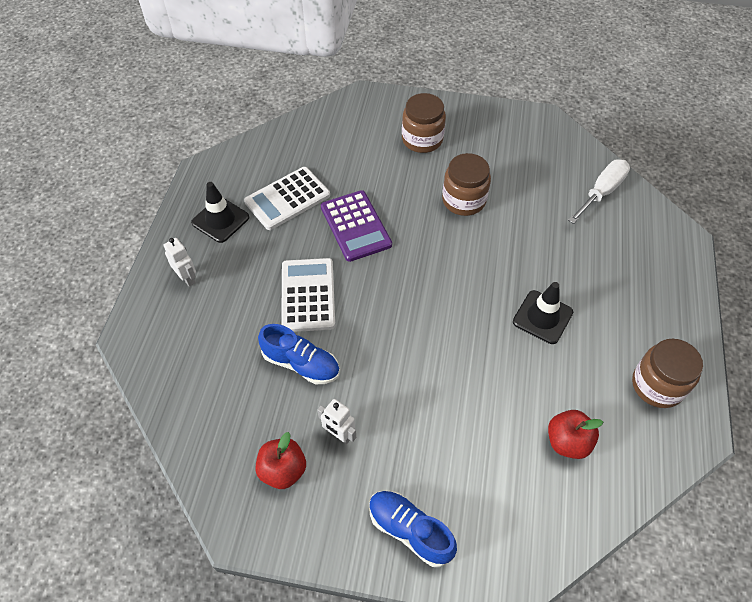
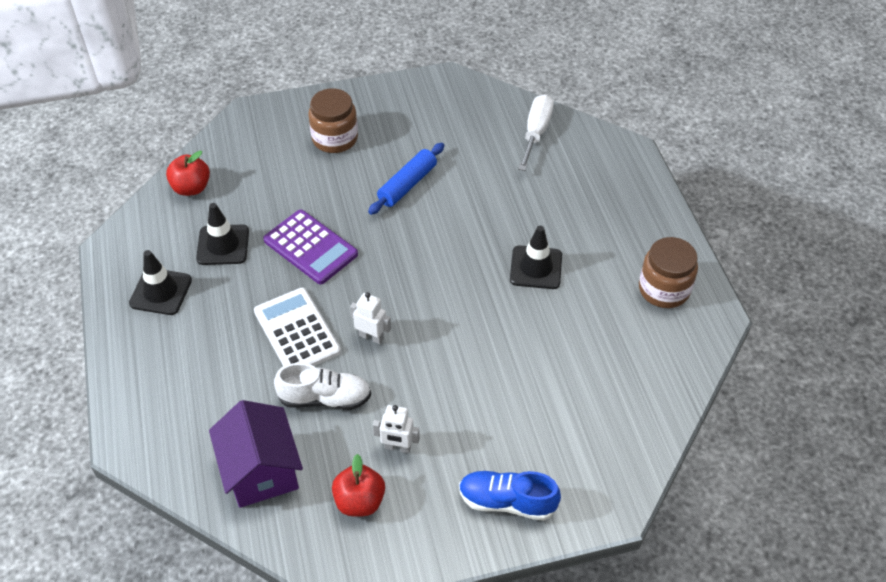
camera: 25 degrees left, 5 degrees down
white robot [164,238,196,287] -> white robot moved to [350,292,391,344]
white calculator [244,167,330,230] -> black traffic cone [196,203,249,265]
blue shoe [258,324,340,384] -> white shoe [274,363,371,410]
brown jar [442,153,491,216] -> blue rolling pin [368,143,444,215]
red apple [548,410,603,459] -> red apple moved to [166,151,210,196]
none -> purple house [209,400,303,508]

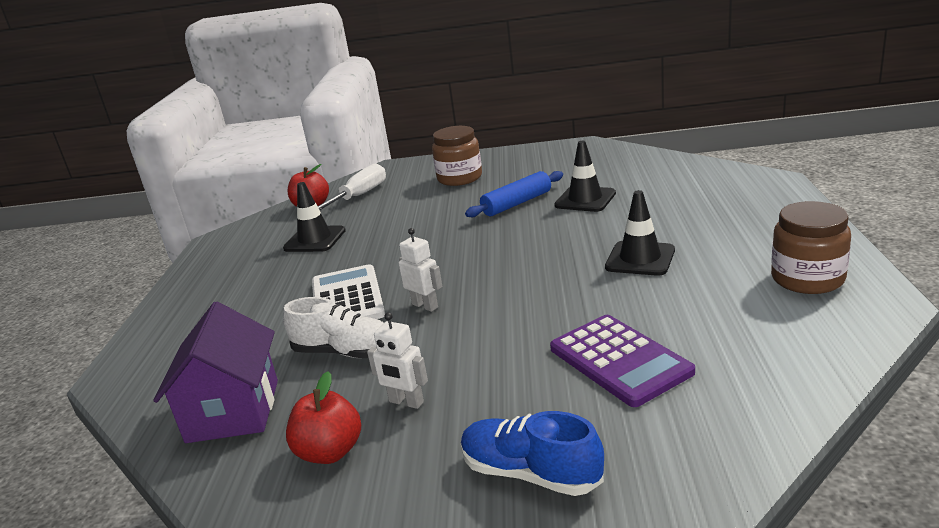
camera: 20 degrees right, 25 degrees down
black traffic cone [129,250,192,315] -> black traffic cone moved to [554,141,616,212]
purple calculator [263,210,358,284] -> purple calculator moved to [550,315,695,407]
white screwdriver [518,94,554,171] -> white screwdriver moved to [318,163,386,210]

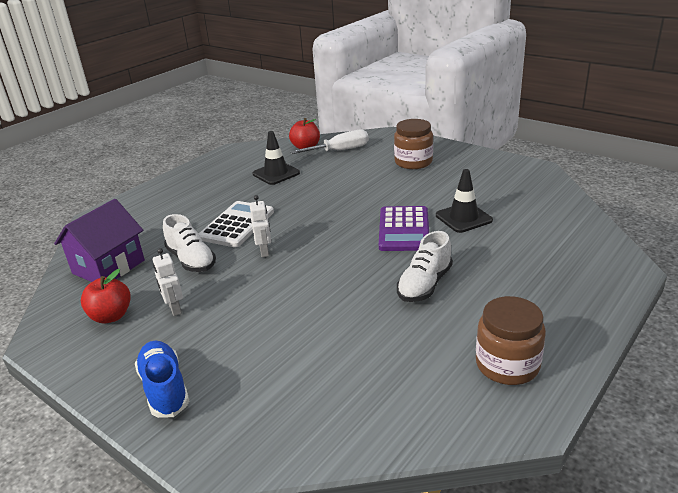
camera: 35 degrees right, 5 degrees up
blue rolling pin [465,171,563,217] -> none
purple calculator [550,315,695,407] -> purple calculator moved to [379,206,429,251]
black traffic cone [605,190,675,276] -> white shoe [397,231,453,302]

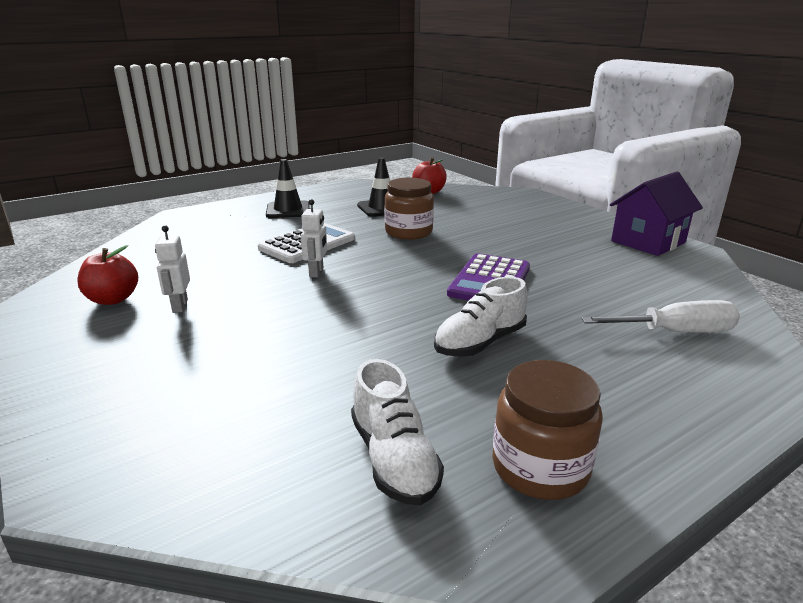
camera: 15 degrees right, 5 degrees down
purple house [54,199,145,282] -> purple house moved to [610,171,703,256]
blue shoe [135,341,189,418] -> none
white shoe [163,214,216,272] -> white shoe moved to [351,359,444,505]
white screwdriver [290,130,369,154] -> white screwdriver moved to [581,300,740,333]
brown jar [394,119,433,169] -> brown jar moved to [384,178,434,240]
black traffic cone [436,169,493,233] -> black traffic cone moved to [266,159,310,218]

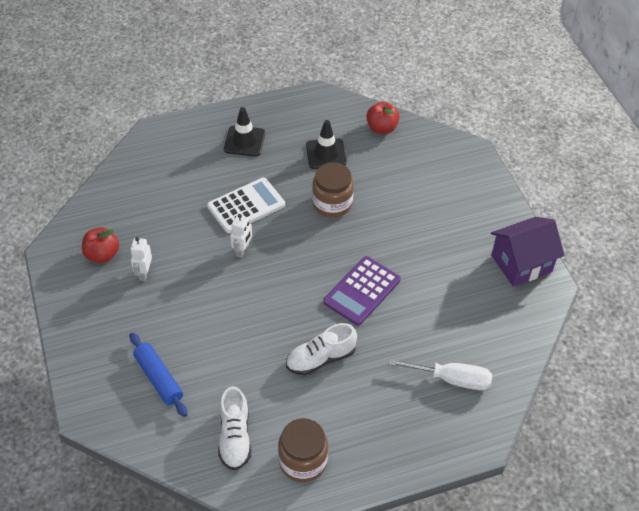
camera: 15 degrees right, 25 degrees up
none -> blue rolling pin [130,333,188,417]

